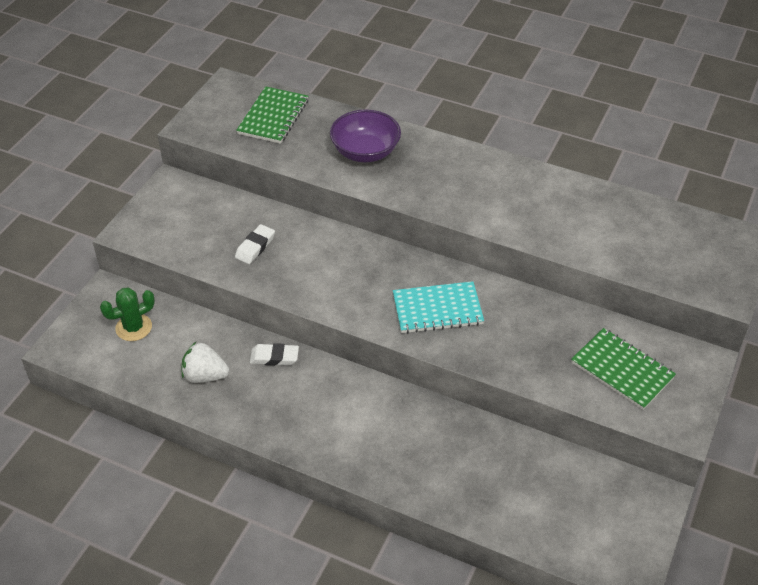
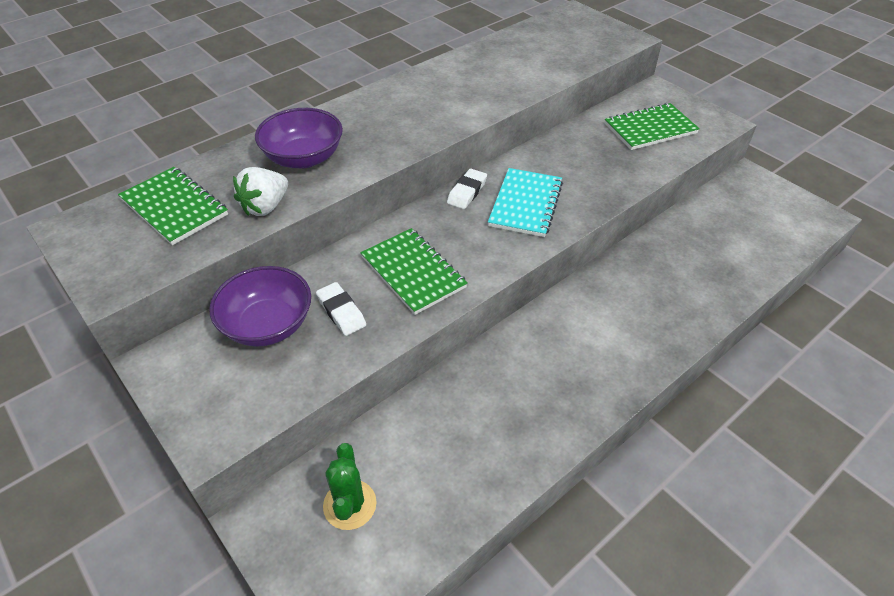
camera: 65 degrees left, 0 degrees up
white strawberry [181,342,229,383] -> white strawberry moved to [233,167,288,216]
white eraser [250,343,299,366] -> white eraser moved to [447,169,487,209]
none -> purple bowl [209,266,311,347]
none -> green notebook [360,228,467,315]

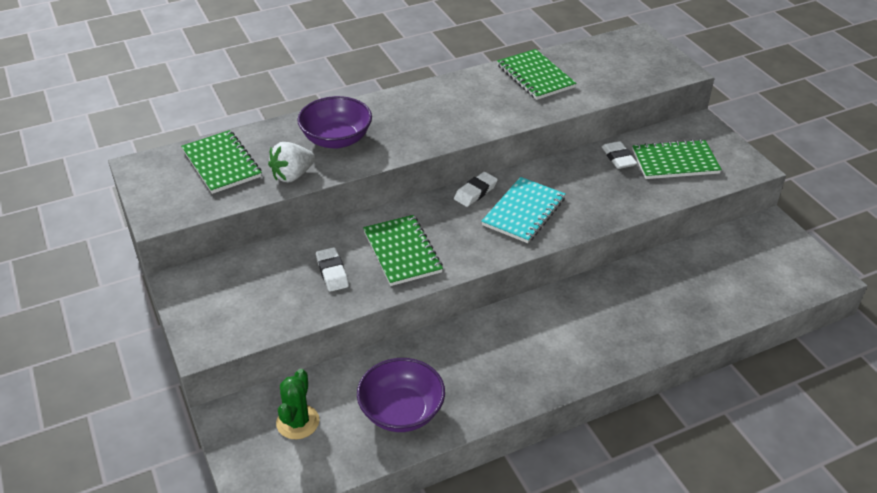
camera: 15 degrees right, 5 degrees down
purple bowl [209,266,311,347] -> purple bowl moved to [357,358,445,432]
none -> green notebook [497,49,577,100]
none -> white eraser [602,141,637,169]

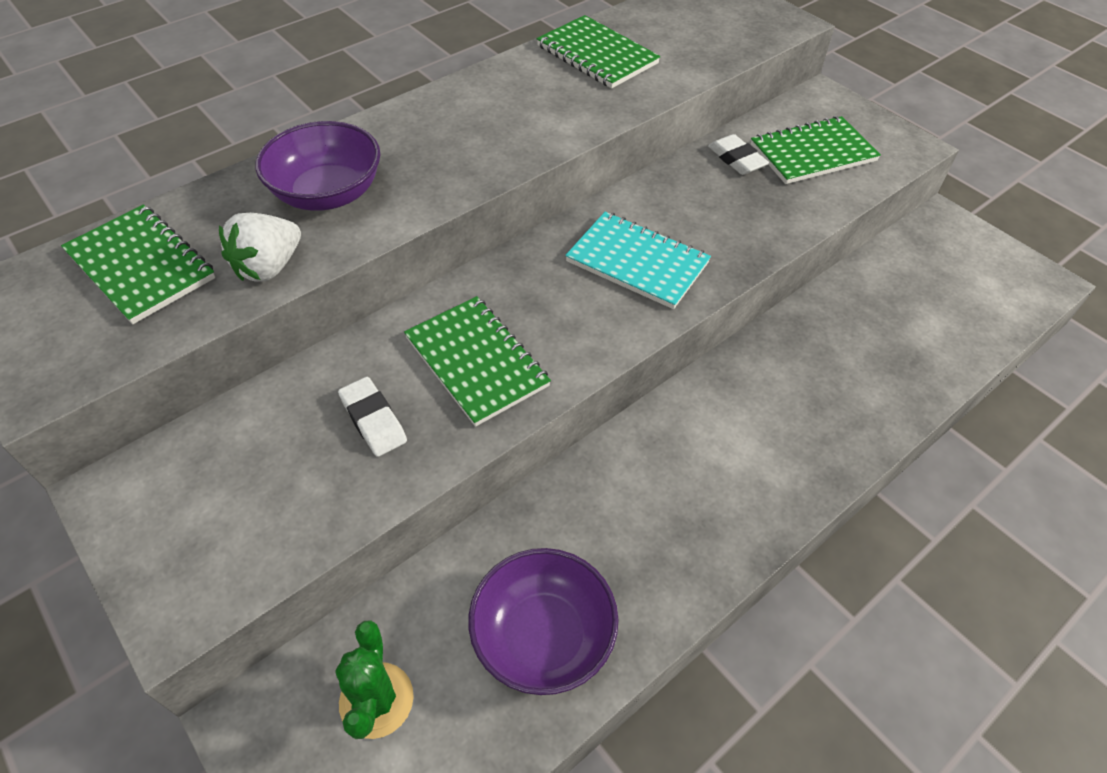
camera: 15 degrees left, 10 degrees up
white eraser [454,172,498,207] -> none
turquoise notebook [481,177,566,243] -> turquoise notebook turned 75 degrees counterclockwise [565,212,711,309]

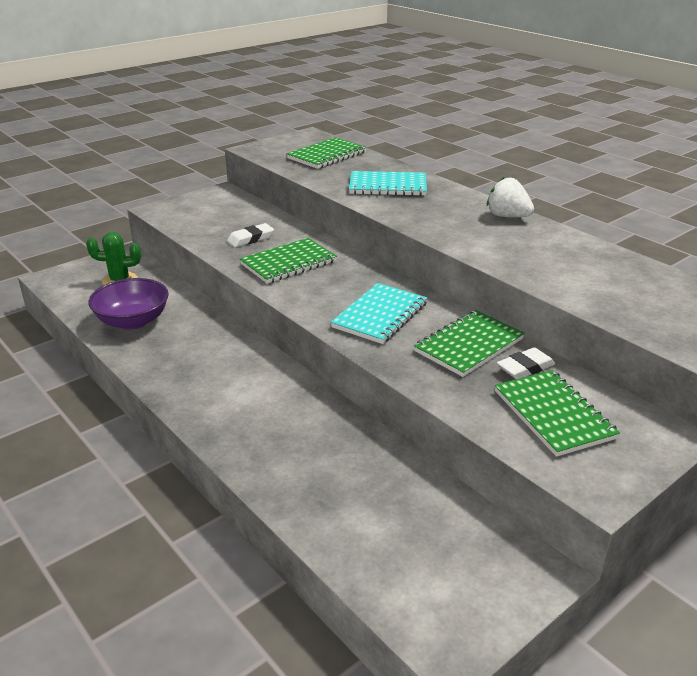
camera: 90 degrees right, 20 degrees down
white strawberry [219,213,301,282] -> white strawberry moved to [487,176,534,217]
purple bowl [255,121,380,211] -> turquoise notebook [349,171,427,196]
green notebook [537,15,660,89] -> green notebook moved to [414,310,525,377]

